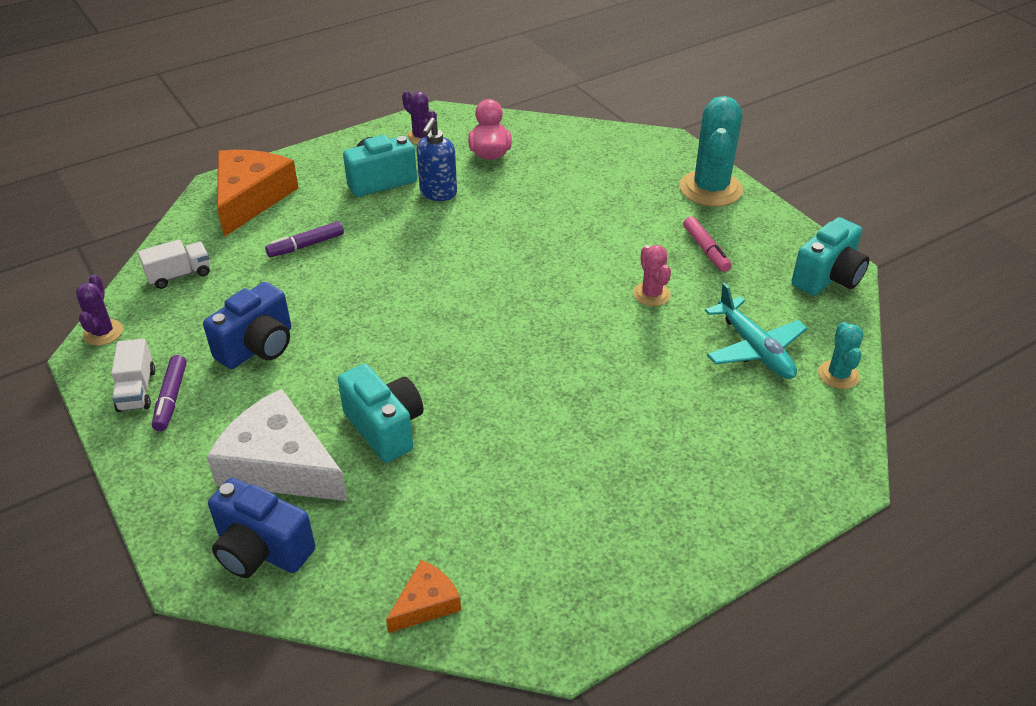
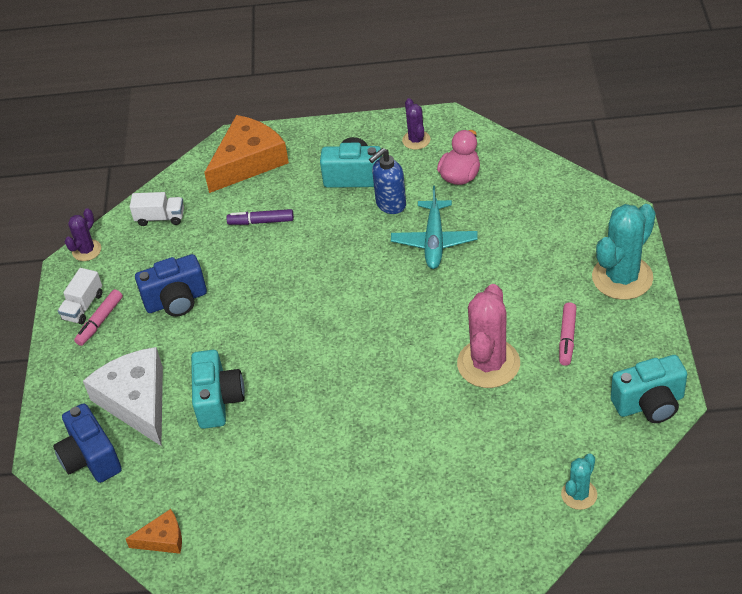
camera: 35 degrees right, 5 degrees up
purple marker [152,355,187,431] -> pink marker [74,289,123,346]
pink cactus [633,245,671,306] -> pink cactus [457,284,520,388], size x1.91
turquoise plane [705,283,808,379] -> turquoise plane moved to [391,186,477,269]

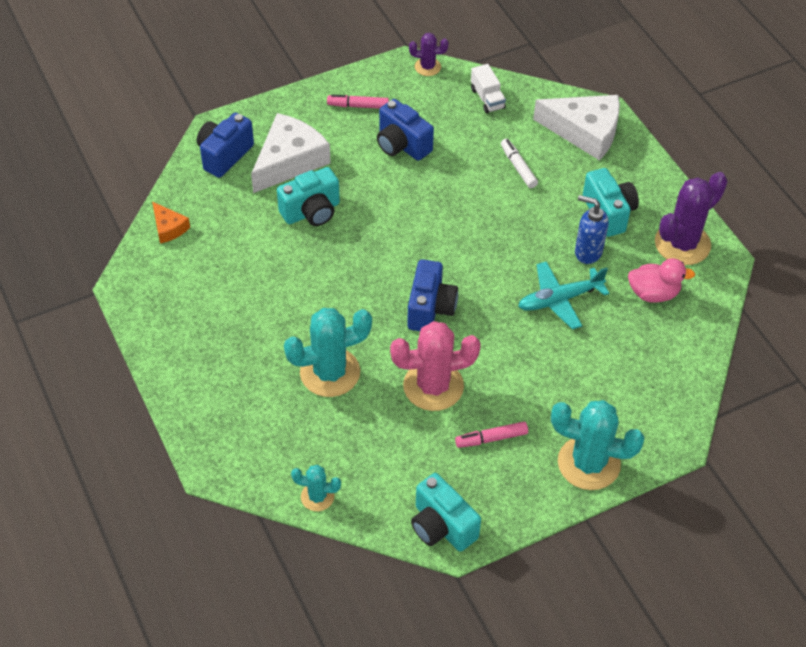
camera: 60 degrees right, 5 degrees up
white truck [58,268,102,324] -> none
orange cheese [204,115,289,193] -> white cheese [533,95,620,161]
purple marker [226,209,294,225] -> white marker [501,139,538,188]
purple cactus [402,98,431,150] -> purple cactus [655,172,728,265], size x1.91
none -> turquoise cactus [284,308,372,397]
none -> blue camera [407,259,458,331]

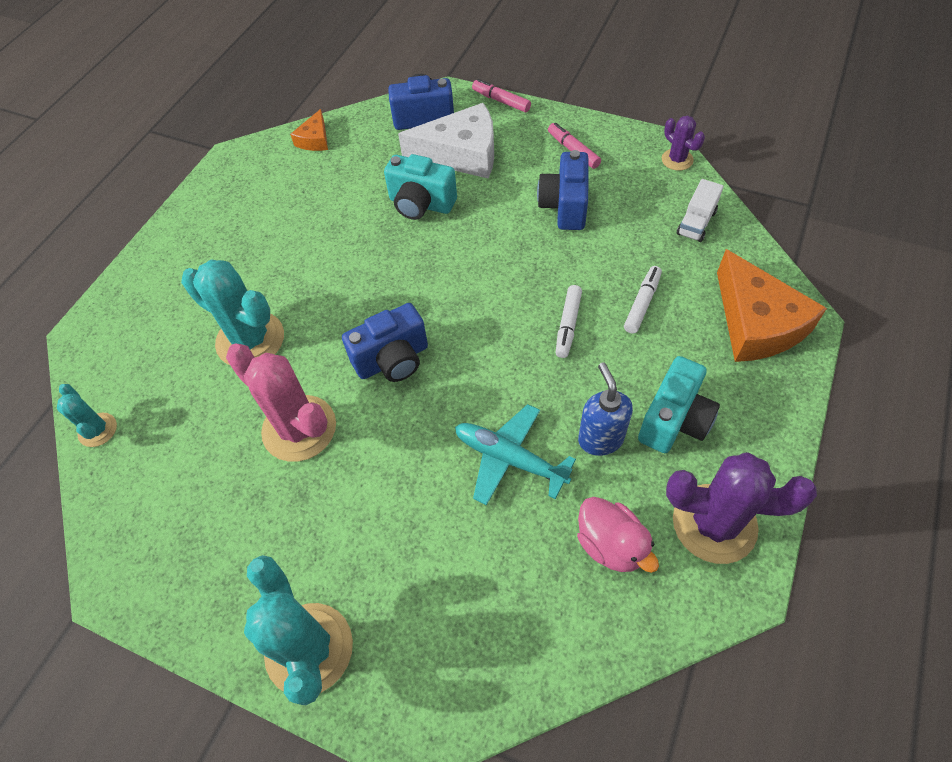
camera: 55 degrees right, 5 degrees up
turquoise camera [411,473,481,552] -> none
pink marker [455,422,528,448] -> pink marker moved to [472,79,531,112]
white cheese [533,95,620,161] -> orange cheese [717,249,827,362]
none -> white marker [556,285,582,358]

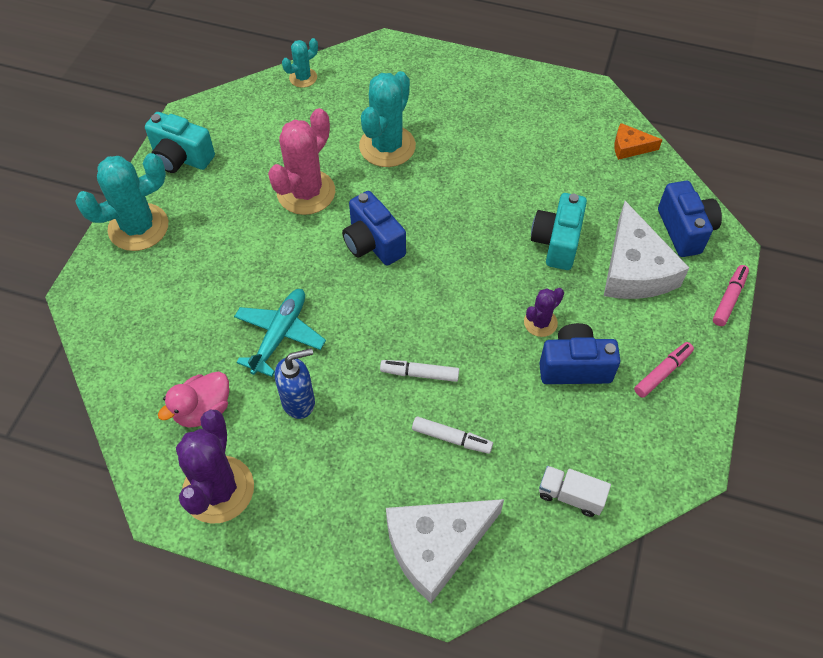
camera: 80 degrees right, 0 degrees up
turquoise camera [638,356,720,453] -> turquoise camera moved to [145,112,215,173]
purple cactus [662,116,705,171] -> purple cactus moved to [524,288,564,337]
orange cheese [717,249,827,362] -> white cheese [386,499,504,603]

